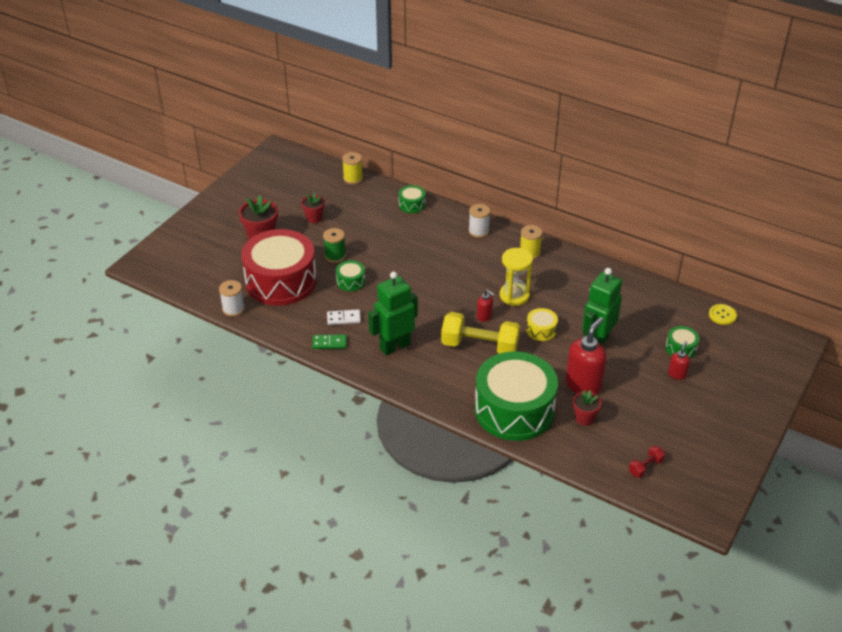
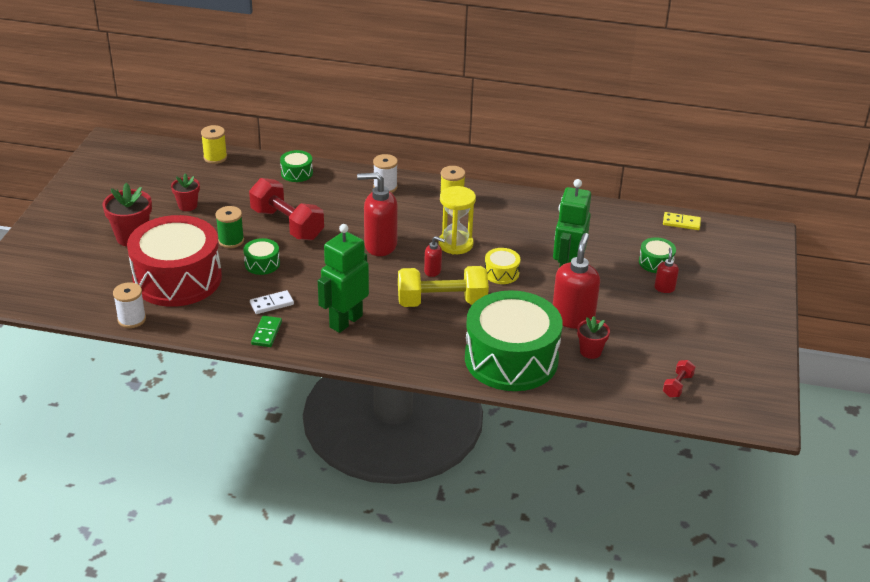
camera: 20 degrees left, 5 degrees down
green domino [312,334,347,349] -> green domino turned 60 degrees counterclockwise [251,316,282,347]
yellow button [709,304,737,325] -> yellow domino [663,212,701,230]
none -> red dumbbell [249,178,324,240]
none -> red soap dispenser [357,173,398,256]

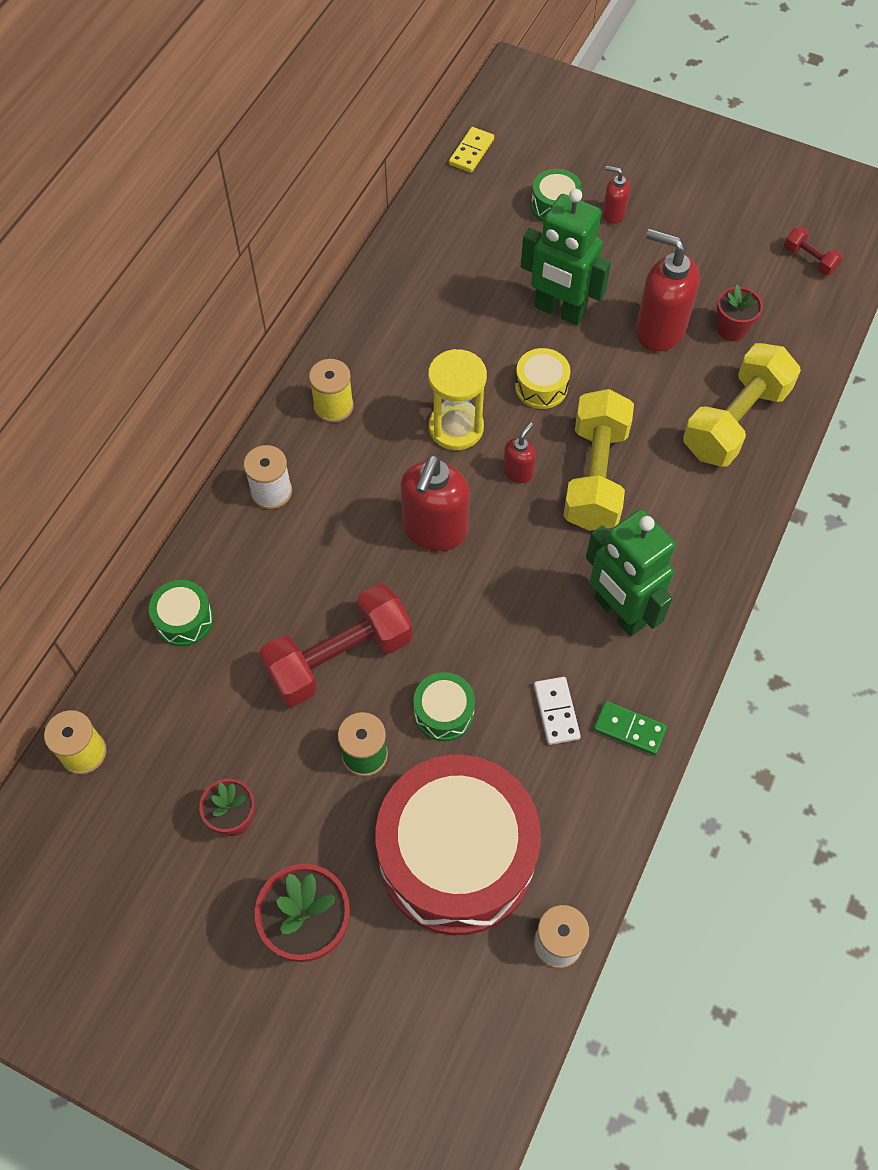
camera: 75 degrees left, 25 degrees up
green drum [465,290,563,391] -> yellow dumbbell [683,343,801,467]

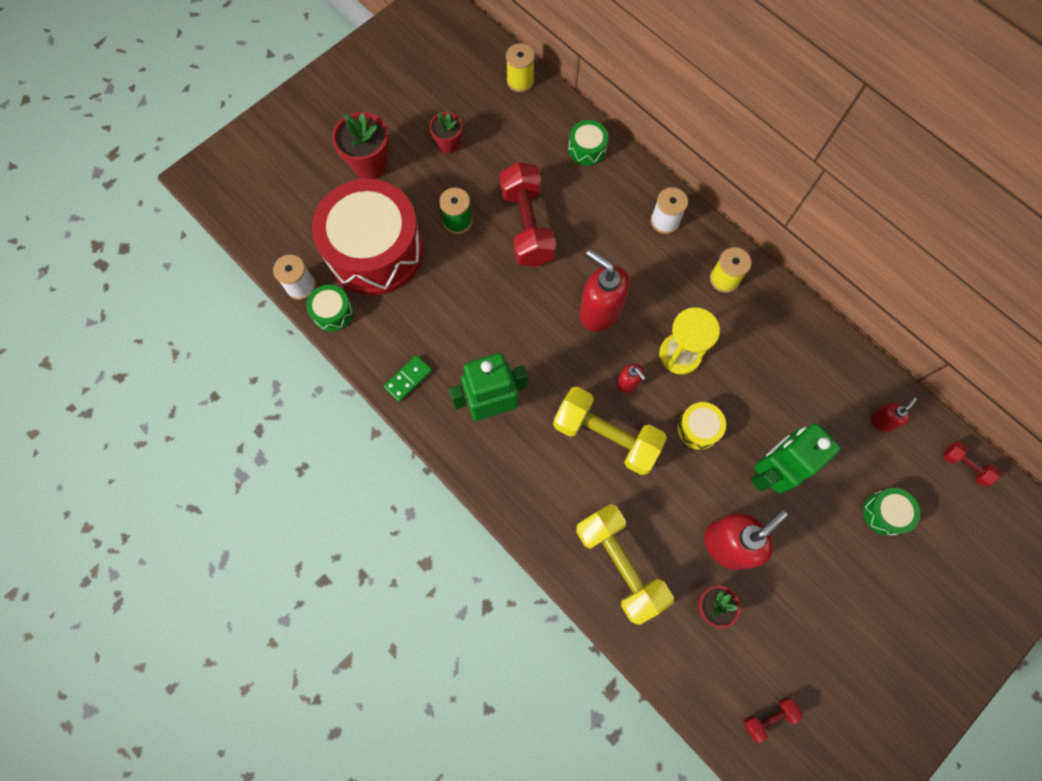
camera: 110 degrees right, 10 degrees up
green drum [413,672,475,741] -> green drum moved to [306,285,353,332]
yellow domino [449,127,494,173] -> red dumbbell [943,442,1000,486]
white domino [534,677,581,745] -> none
red soap dispenser [602,166,630,224] -> red soap dispenser moved to [871,397,917,432]

